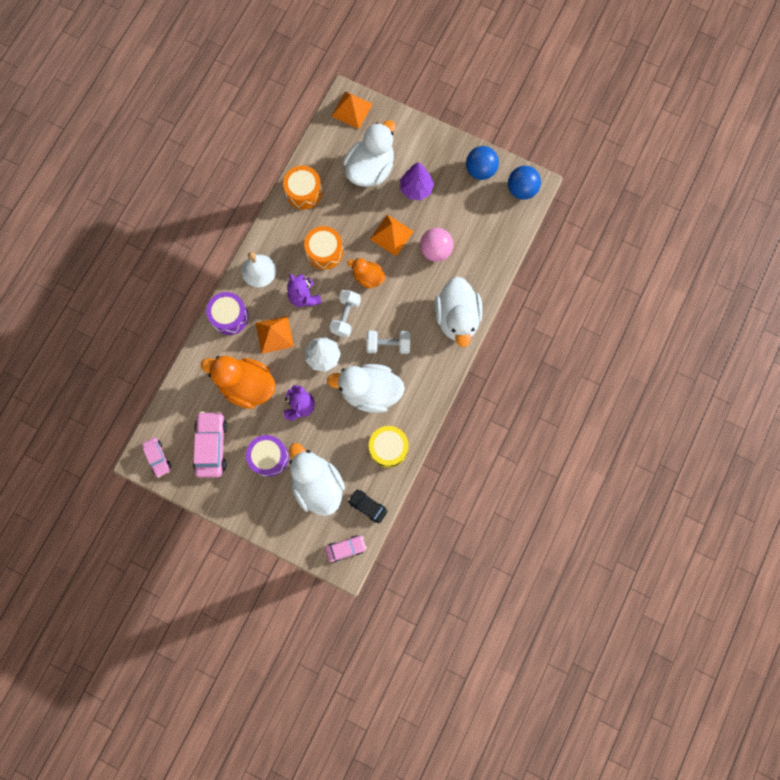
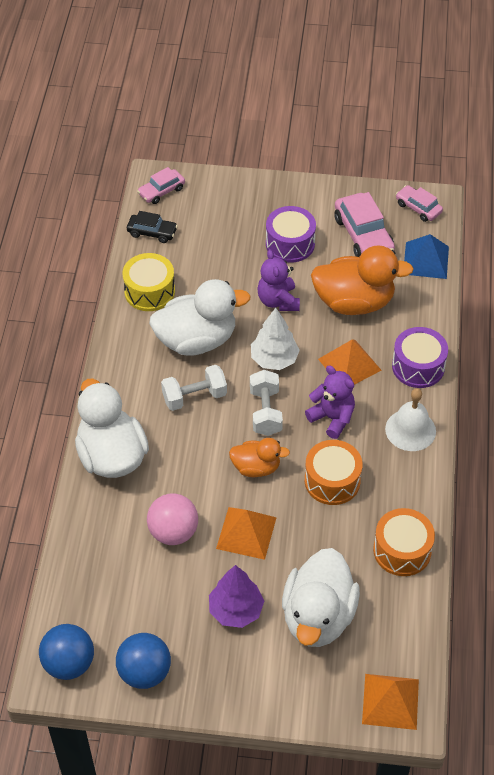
camera: 160 degrees right, 25 degrees down
white duck [289,443,345,516] -> none
none -> blue pyramid [404,234,449,279]

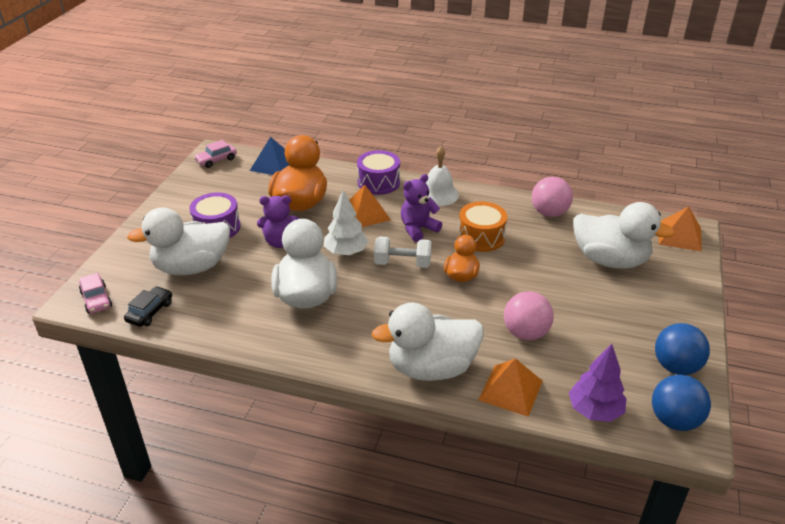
camera: 80 degrees left, 15 degrees down
yellow drum [122,253,175,311] -> none
white dumbbell [161,365,227,411] -> none
purple tree [209,565,264,628] -> purple tree moved to [569,344,627,422]
orange pyramid [216,507,277,560] -> orange pyramid moved to [479,358,543,417]
pink car [335,192,395,257] -> none
orange drum [373,508,435,576] -> pink ball [532,177,573,217]
none -> white duck [127,207,230,275]

